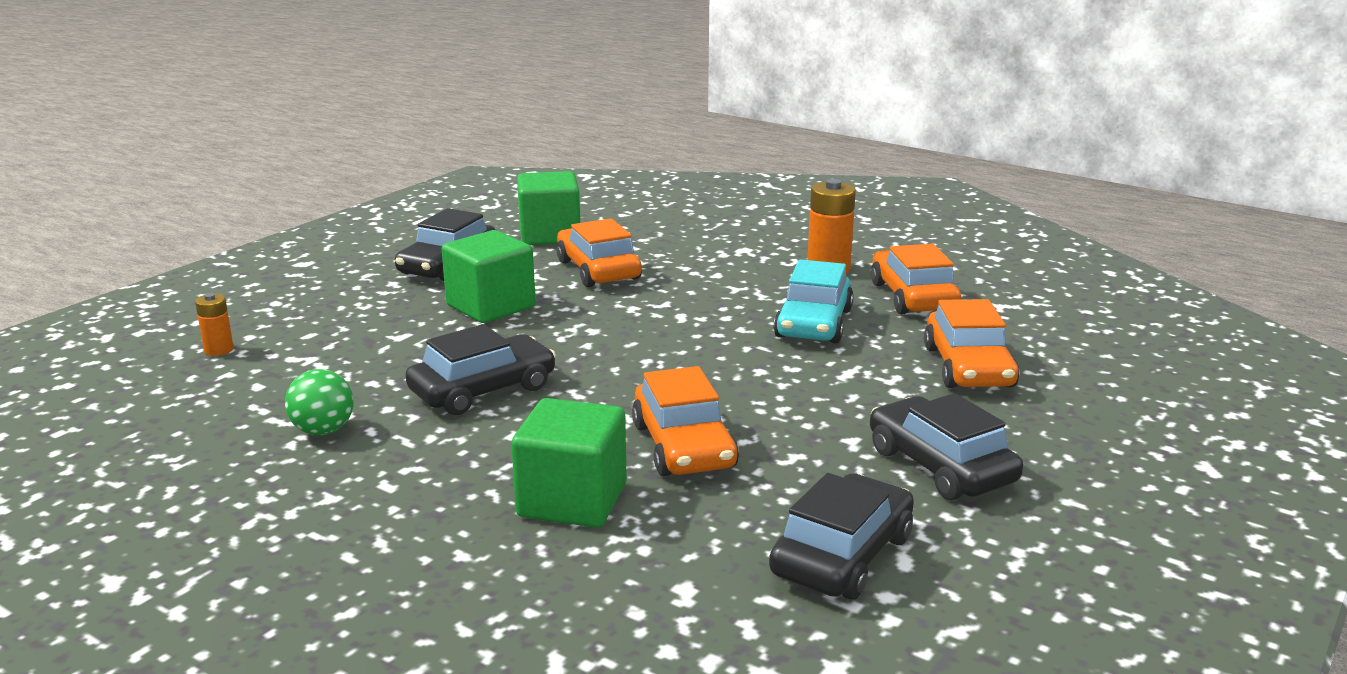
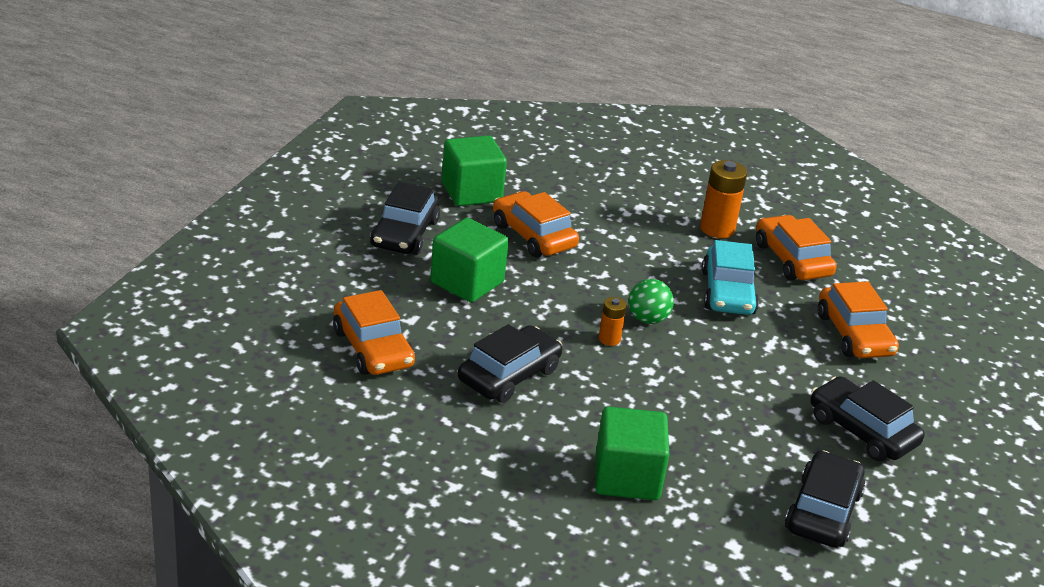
camera: 15 degrees left, 10 degrees up
orange battery [195,293,234,356] -> orange battery moved to [599,297,627,346]
green ball [285,369,354,435] -> green ball moved to [629,279,674,324]
orange car [632,366,739,476] -> orange car moved to [333,290,415,375]

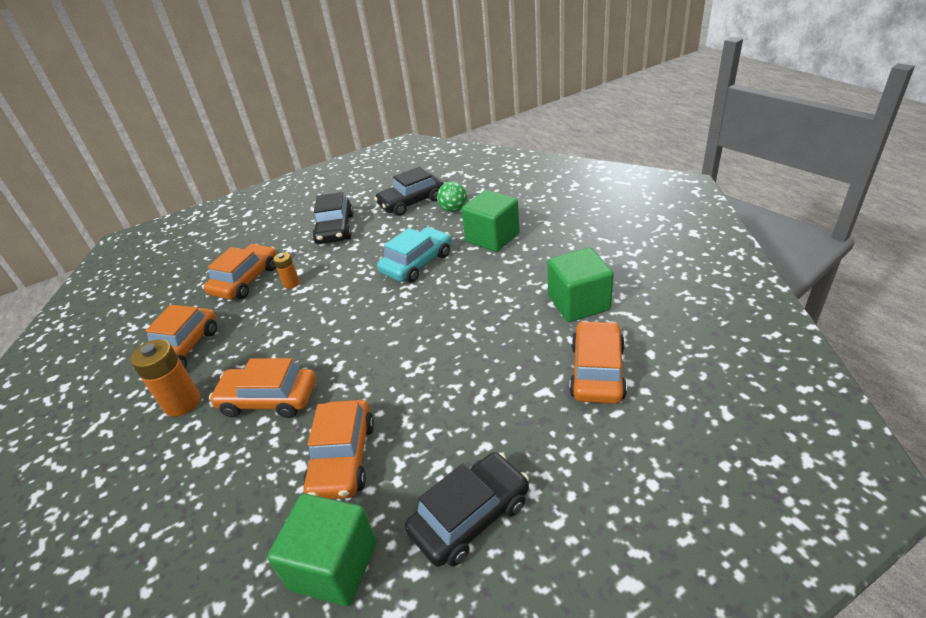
camera: 135 degrees left, 5 degrees up
green cube [430,218,509,303] -> green cube moved to [547,248,614,322]
black car [458,324,562,403] -> none
orange battery [599,297,627,346] -> orange battery moved to [273,252,300,289]
green ball [629,279,674,324] -> green ball moved to [437,181,467,212]
turquoise car [702,240,759,315] -> turquoise car moved to [377,227,451,283]
none -> orange car [209,358,316,418]

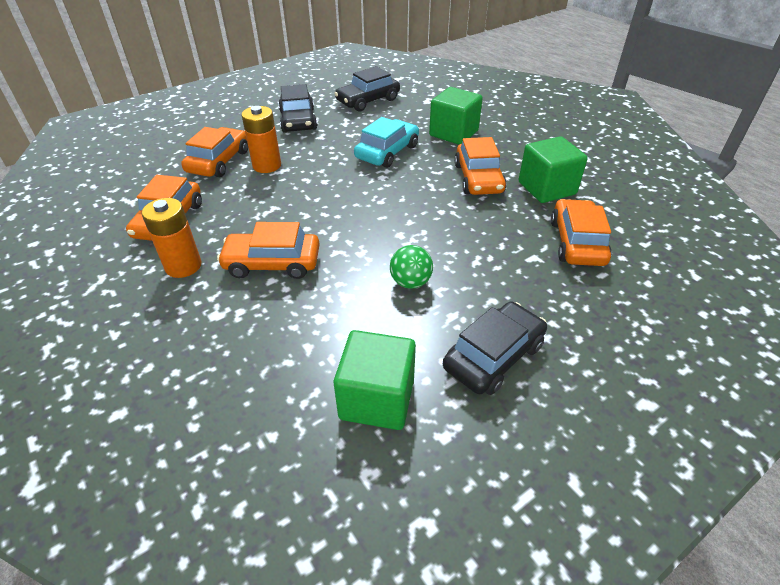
camera: 10 degrees left, 5 degrees up
orange battery [273,252,300,289] -> orange battery [242,106,281,173], size x1.77
orange car [303,400,374,499] -> orange car moved to [454,137,507,195]
green ball [437,181,467,212] -> green ball moved to [390,245,433,289]

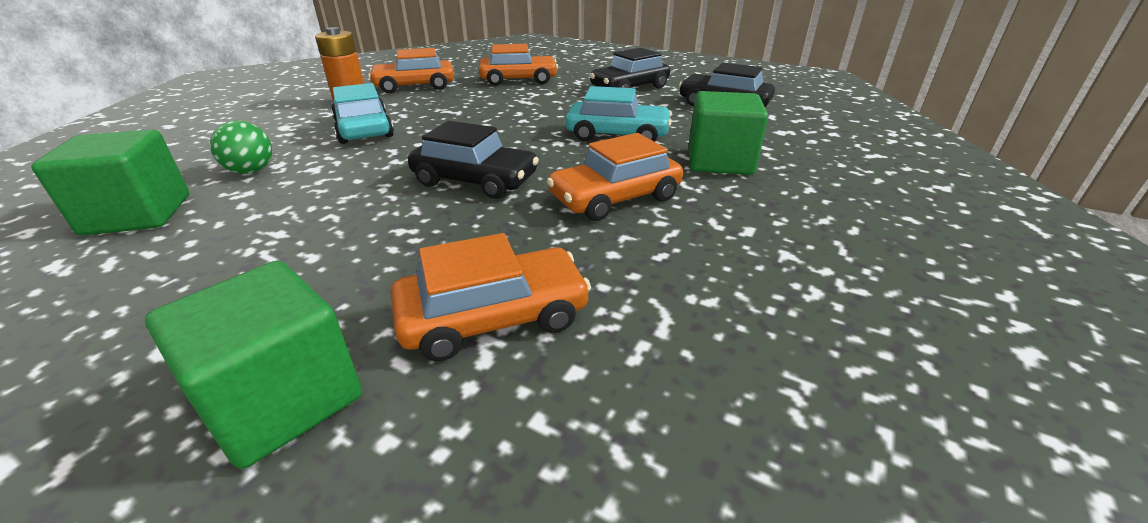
camera: 65 degrees right, 10 degrees down
orange car [217,222,320,279] -> turquoise car [331,83,394,144]
orange battery [242,106,281,173] -> none
green ball [390,245,433,289] -> green ball moved to [210,121,272,174]
black car [443,301,547,395] -> black car moved to [408,121,539,199]
green cube [519,136,588,203] -> green cube moved to [145,261,362,469]

